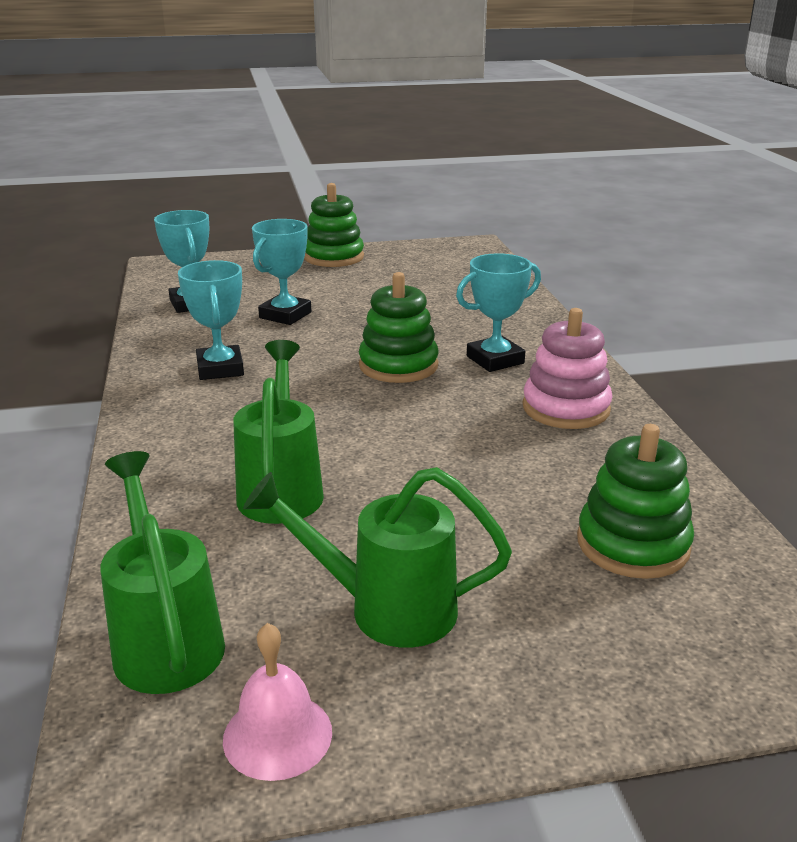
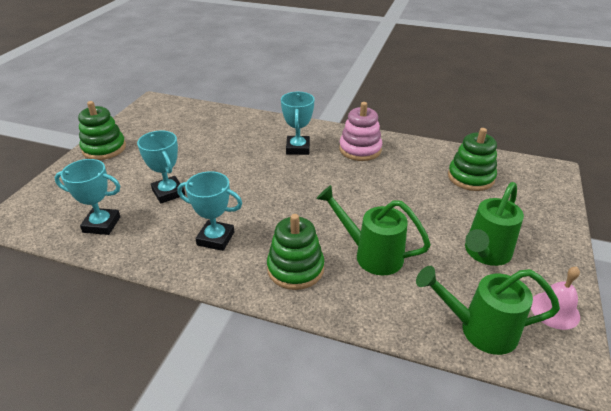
camera: 60 degrees left, 10 degrees up
green stacking toy [359,272,439,383] -> green stacking toy moved to [267,214,324,290]

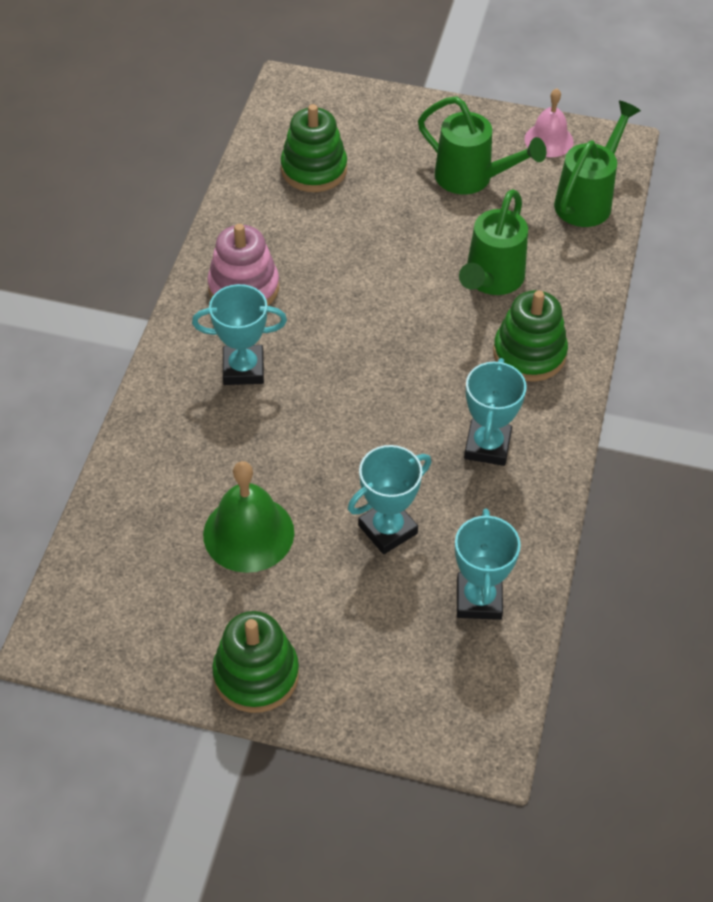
camera: 95 degrees left, 15 degrees up
green watering can [416,266,560,355] -> green watering can turned 150 degrees counterclockwise [554,101,641,227]
none -> green bell [203,461,294,573]

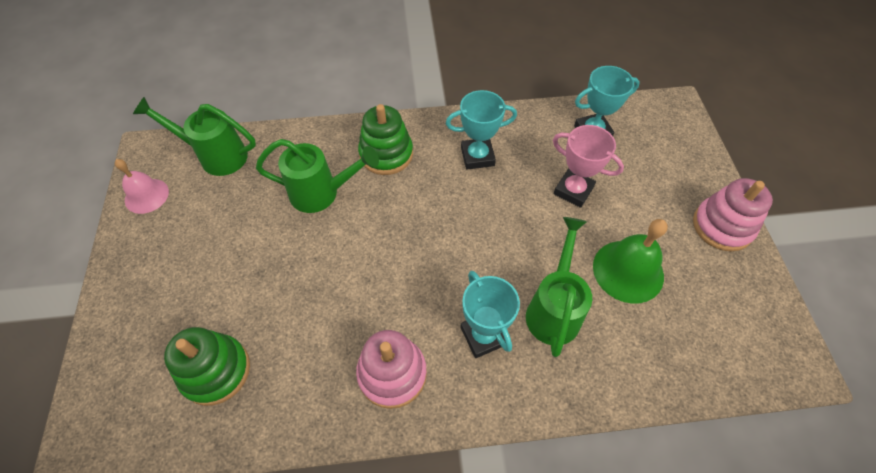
camera: 110 degrees left, 5 degrees up
green stacking toy [212,611,299,713] -> pink stacking toy [693,178,773,251]
turquoise trophy [348,445,431,554] -> pink trophy [553,125,624,208]
green watering can [418,96,546,194] -> green watering can moved to [526,217,592,357]

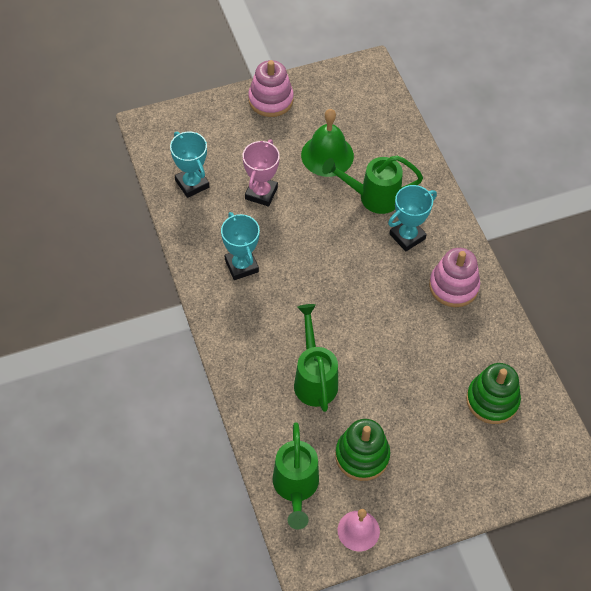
camera: 105 degrees left, 0 degrees up
green stacking toy [358,104,413,175] -> green stacking toy moved to [335,419,390,481]

